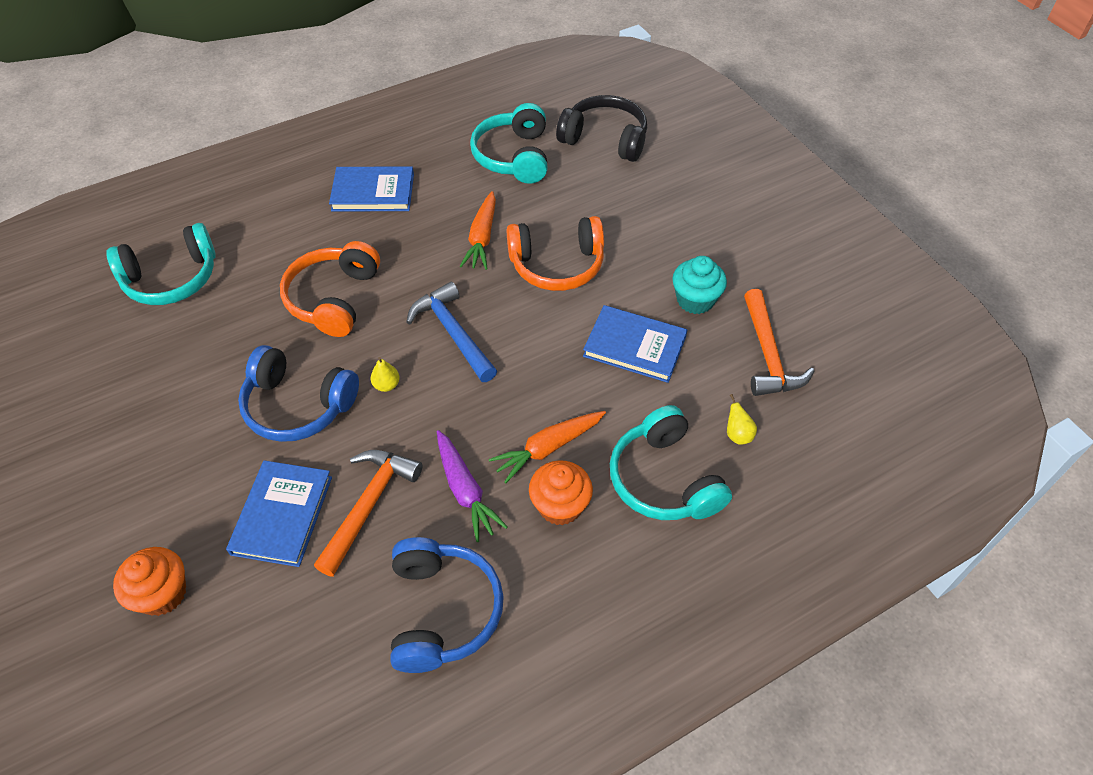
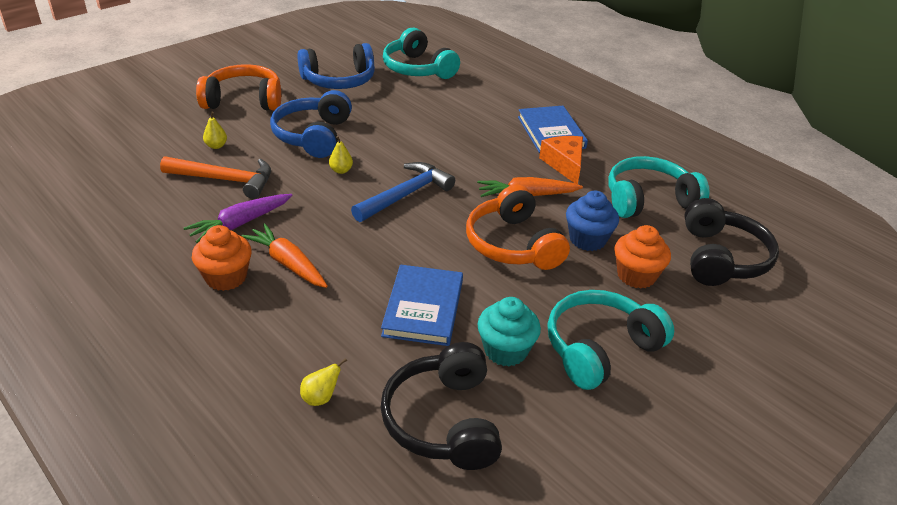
camera: 75 degrees right, 15 degrees down
orange cupcake [113,547,186,616] -> orange cupcake moved to [614,225,671,289]
blue book [226,460,332,567] -> yellow pear [203,112,227,149]
orange headphones [280,241,380,337] -> orange headphones moved to [196,64,281,111]
blue headphones [390,537,504,673] -> blue headphones moved to [297,43,375,89]
turquoise headphones [610,405,732,520] -> turquoise headphones moved to [548,290,674,390]
orange hammer [744,289,814,396] -> black headphones [381,342,502,470]
none -> orange cheese [539,136,583,184]
none -> blue cupcake [566,191,619,251]

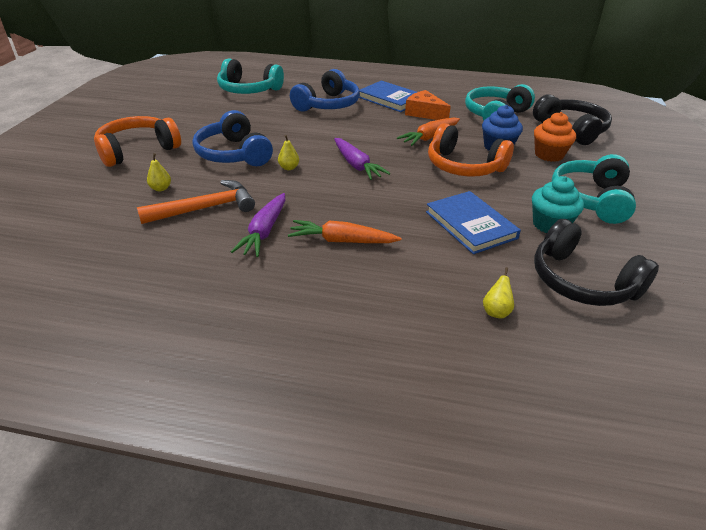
camera: 35 degrees left, 0 degrees up
orange cupcake [192,225,252,291] -> none
blue headphones [297,43,375,89] -> blue headphones moved to [290,69,360,112]
blue hammer [351,162,455,222] -> purple carrot [334,138,390,180]

